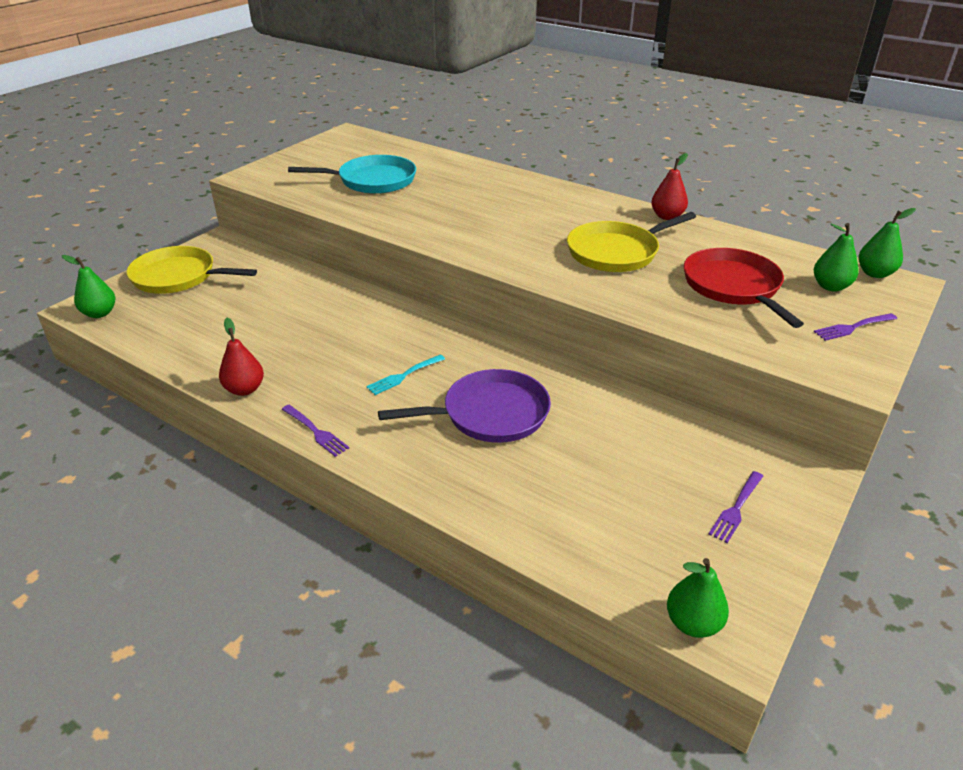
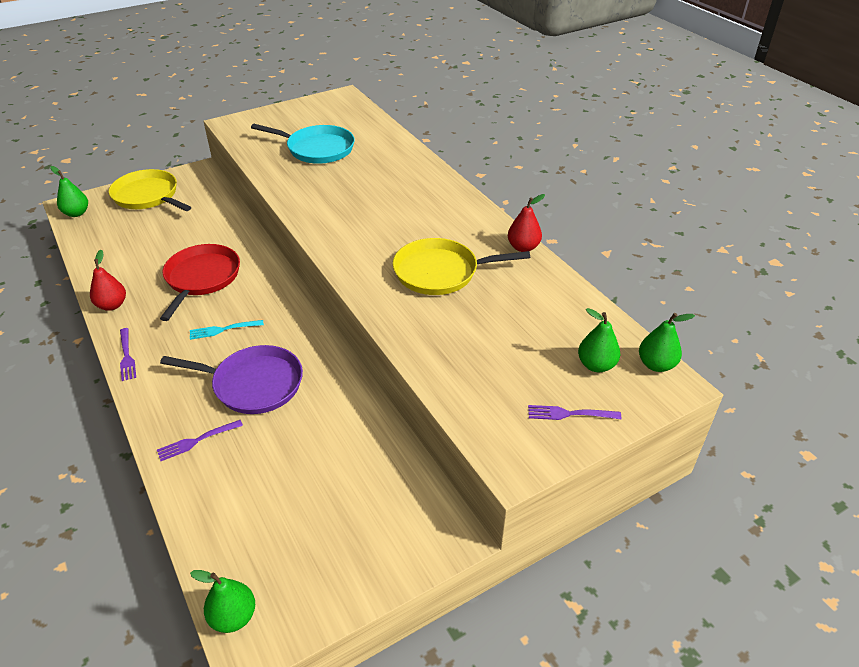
camera: 25 degrees right, 5 degrees up
red pan [684,248,804,328] -> red pan moved to [160,244,240,321]
purple fork [709,471,763,543] -> purple fork moved to [157,420,243,461]

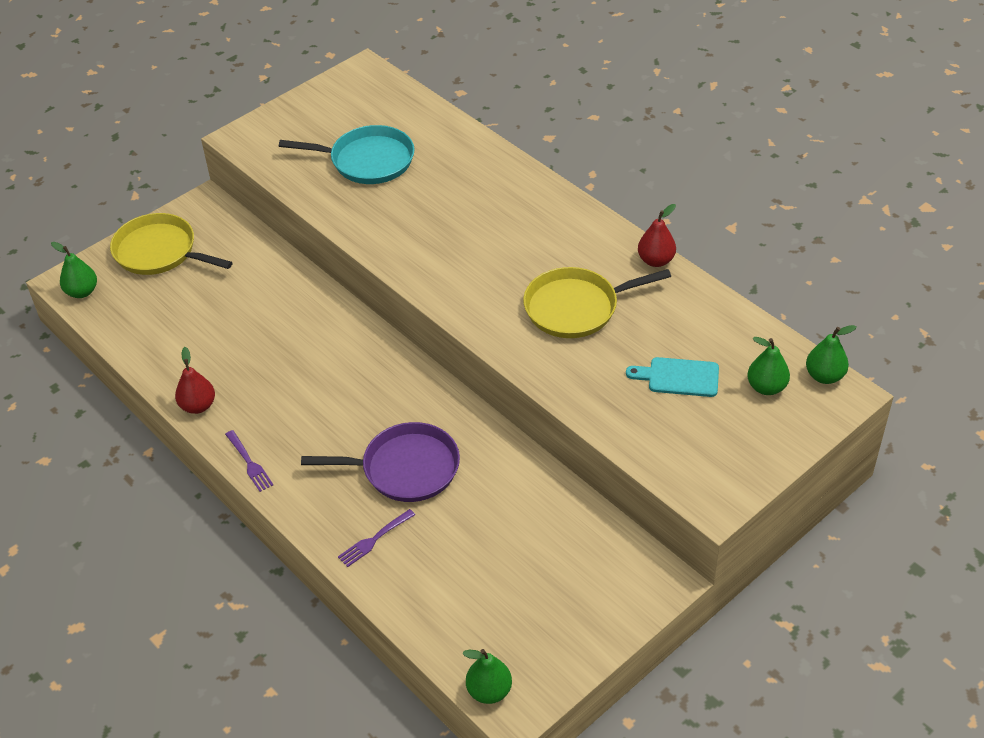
camera: 10 degrees left, 5 degrees up
red pan [160,244,240,321] -> none
turquoise fork [190,320,264,340] -> none
purple fork [528,405,621,420] -> none
none -> turquoise cutting board [626,357,719,397]

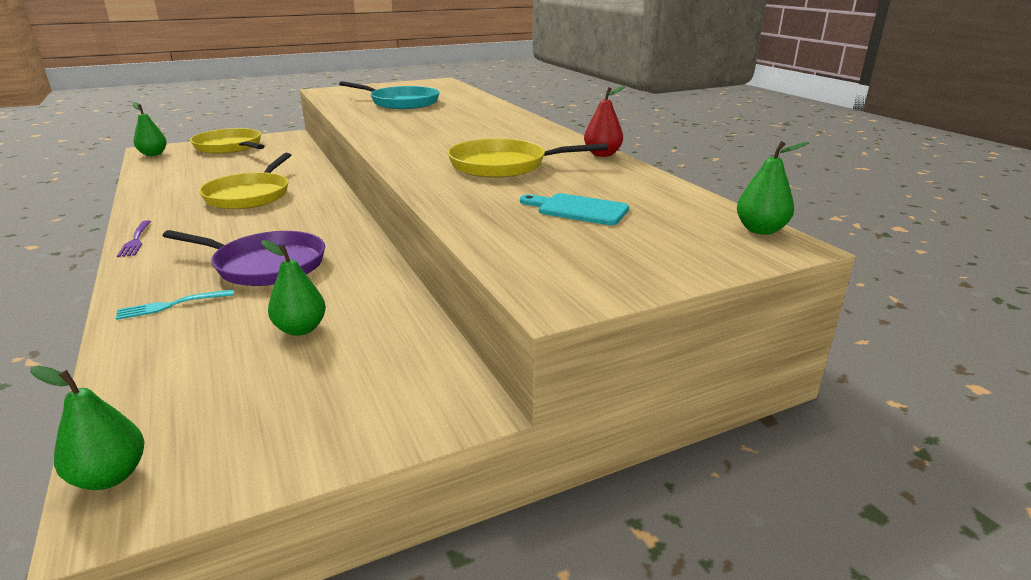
camera: 15 degrees right, 20 degrees down
red pear [175,347,215,414] -> none
purple fork [338,509,415,567] -> turquoise fork [116,289,234,320]
green pear [747,337,790,395] -> green pear moved to [261,240,326,336]
none -> yellow pan [199,153,291,209]

